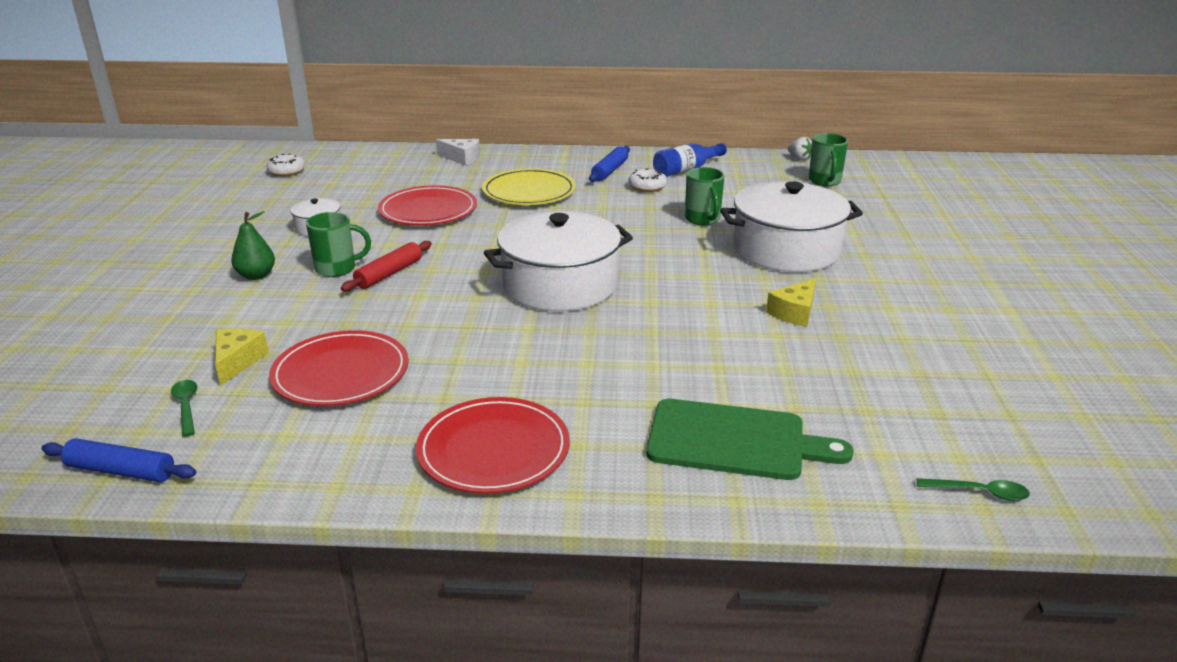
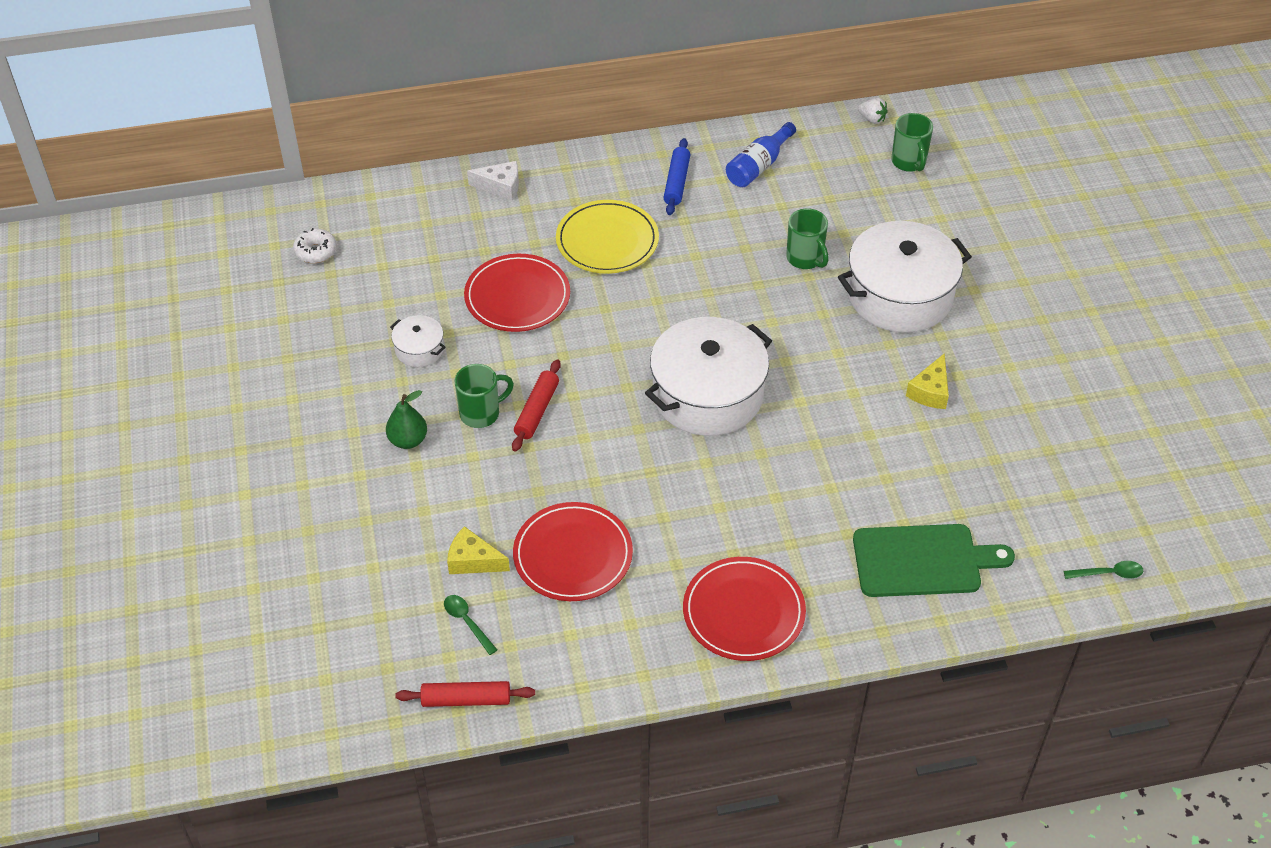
camera: 15 degrees left, 20 degrees up
blue rolling pin [41,439,196,482] -> red rolling pin [395,681,535,707]
yellow cheese [215,328,269,386] -> yellow cheese turned 60 degrees counterclockwise [447,526,510,574]
white donut [629,169,667,192] -> none

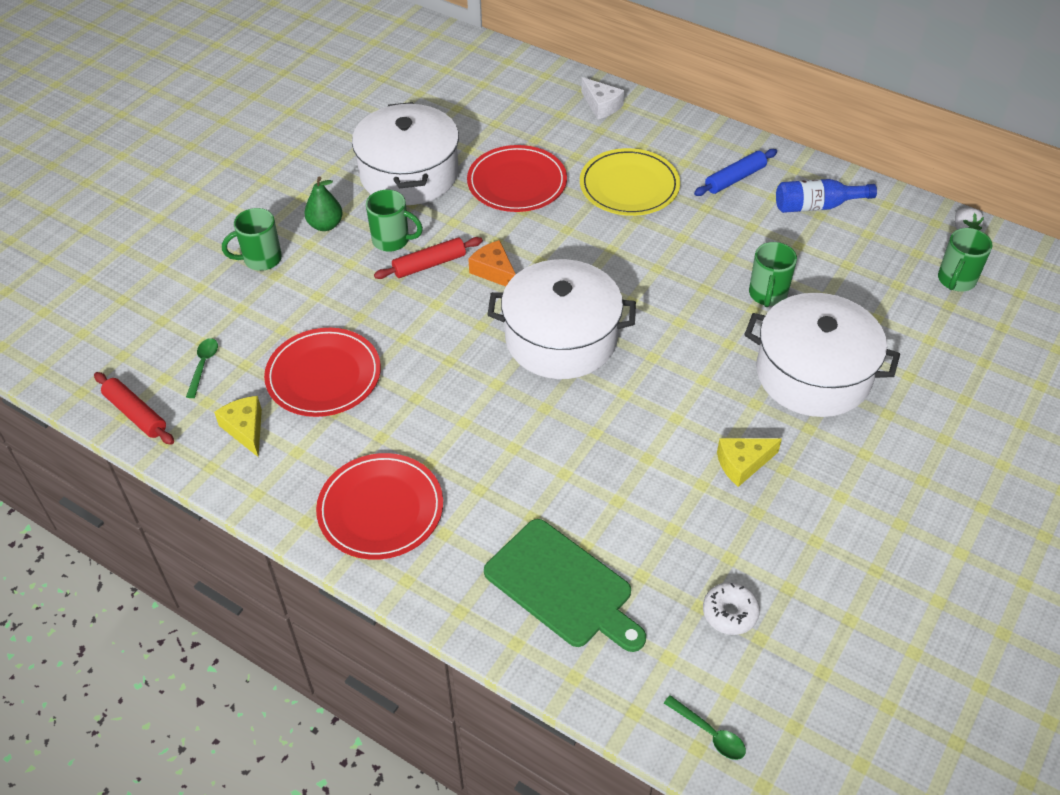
camera: 45 degrees right, 0 degrees up
white donut [293,228,337,263] -> white donut moved to [703,582,760,635]
white pot [390,315,446,367] -> white pot [352,102,459,205], size x2.22
yellow cheese [447,526,510,574] -> yellow cheese moved to [214,396,262,457]
none -> green mug [222,208,282,271]
none -> orange cheese [468,240,516,286]

